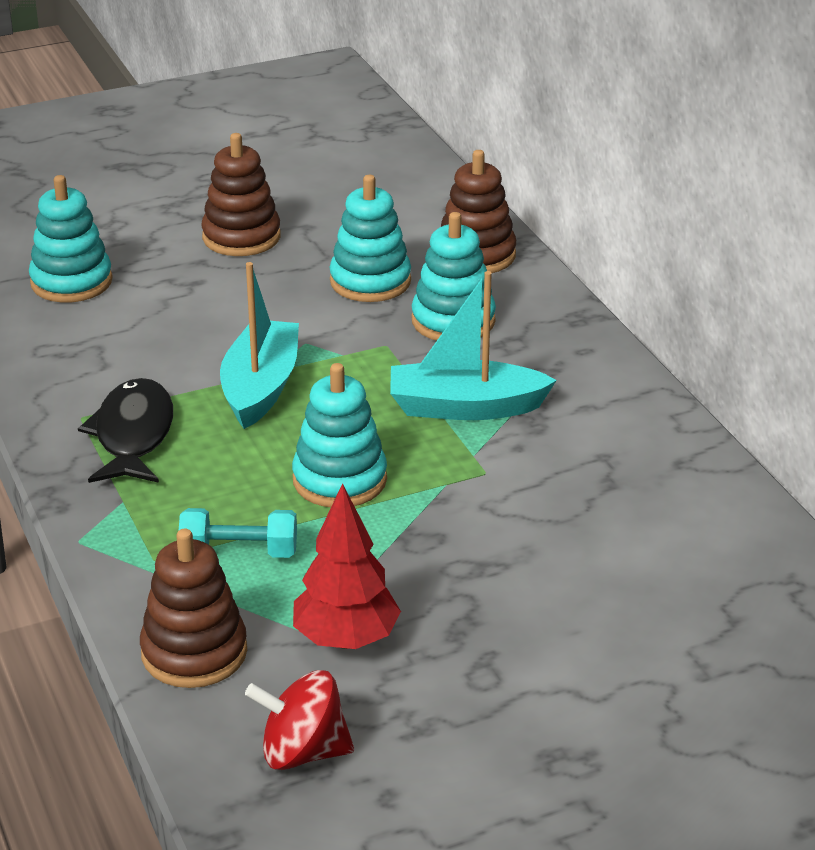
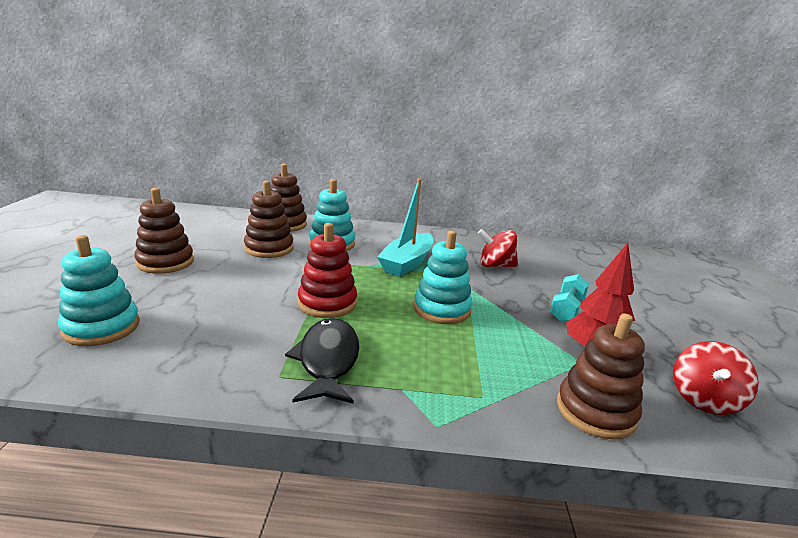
camera: 65 degrees left, 10 degrees down
black fish [78,378,173,483] -> black fish turned 60 degrees clockwise [285,318,360,404]
turquoise dumbbell [178,508,297,558] -> turquoise dumbbell moved to [550,274,589,322]
turquoise boat [220,262,299,429] -> red stacking toy [298,223,357,318]
turquoise stacking toy [329,175,411,302] -> brown stacking toy [244,181,293,258]
none -> red spinning top [478,229,518,267]

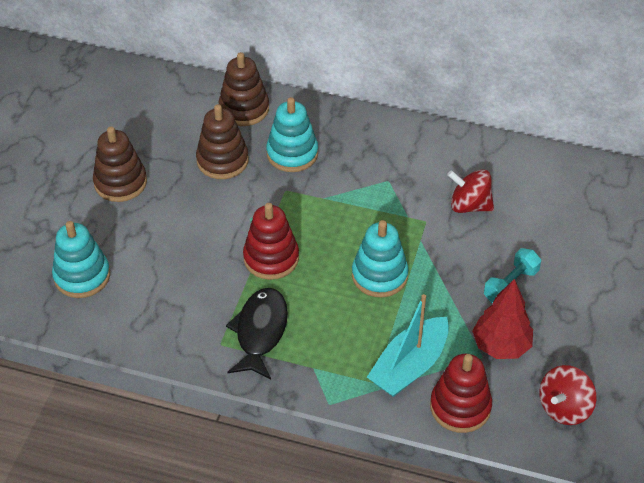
camera: 15 degrees right, 25 degrees up
turquoise boat [377,178,433,277] -> turquoise boat moved to [367,294,449,397]
brown stacking toy [557,313,645,440] -> red stacking toy [430,354,492,433]

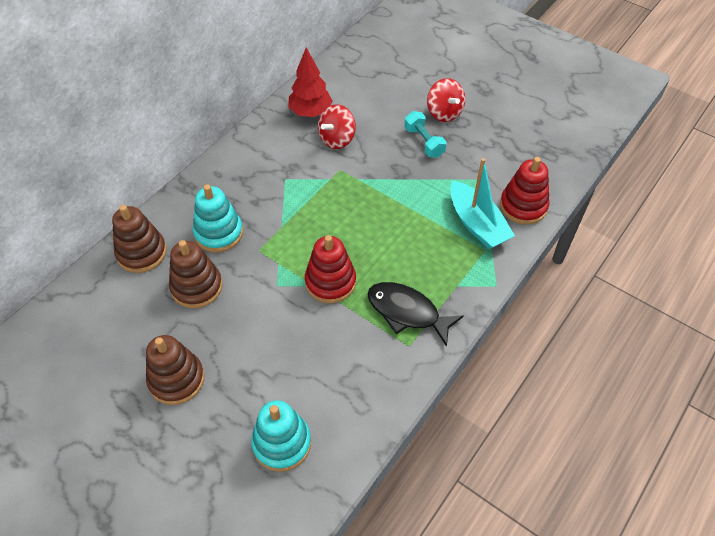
camera: 70 degrees left, 5 degrees up
turquoise stacking toy [352,220,408,297] -> none
red tree [472,279,533,359] -> red tree moved to [288,47,333,117]
red spinning top [539,365,596,425] -> red spinning top moved to [427,78,465,122]

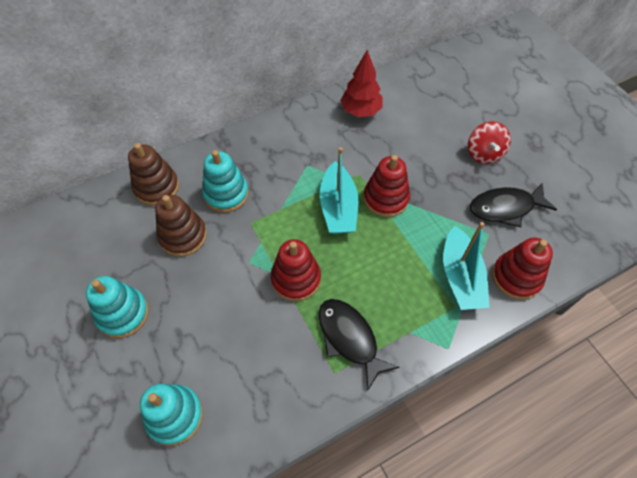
camera: 25 degrees right, 5 degrees up
brown stacking toy [146,335,205,405] -> turquoise stacking toy [86,276,149,338]
red spinning top [318,104,356,149] -> none
turquoise dumbbell [404,111,446,158] -> none
none -> turquoise boat [320,147,358,234]
none -> red stacking toy [363,155,410,217]
none -> black fish [470,182,557,227]

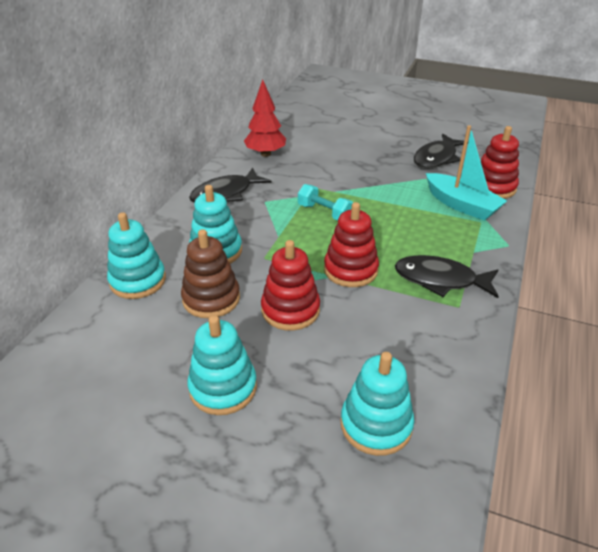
camera: 40 degrees left, 20 degrees down
brown stacking toy [128,143,179,206] -> turquoise stacking toy [107,212,166,299]
turquoise boat [320,147,358,234] -> turquoise dumbbell [298,184,353,220]
red stacking toy [363,155,410,217] -> red stacking toy moved to [261,240,320,331]
red spinning top [468,121,511,164] -> none
none -> black fish [189,168,271,203]

